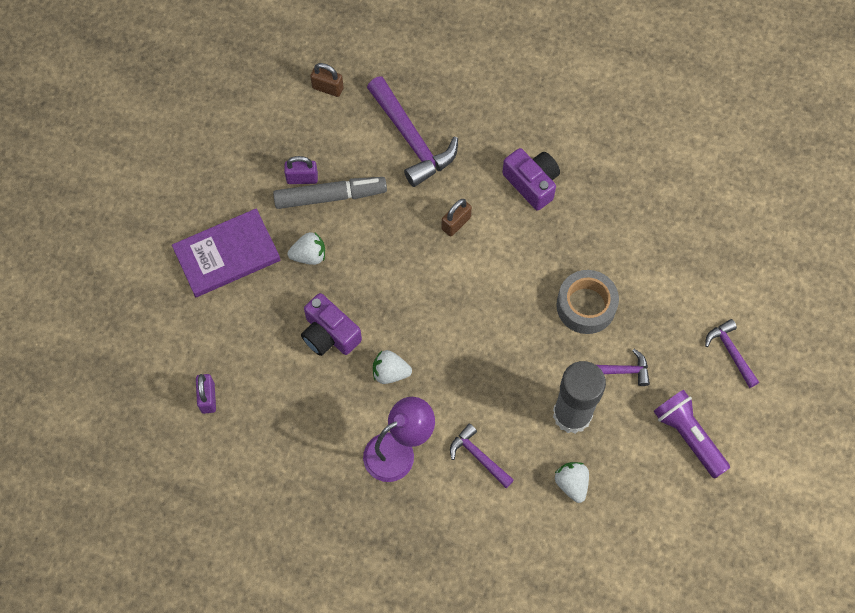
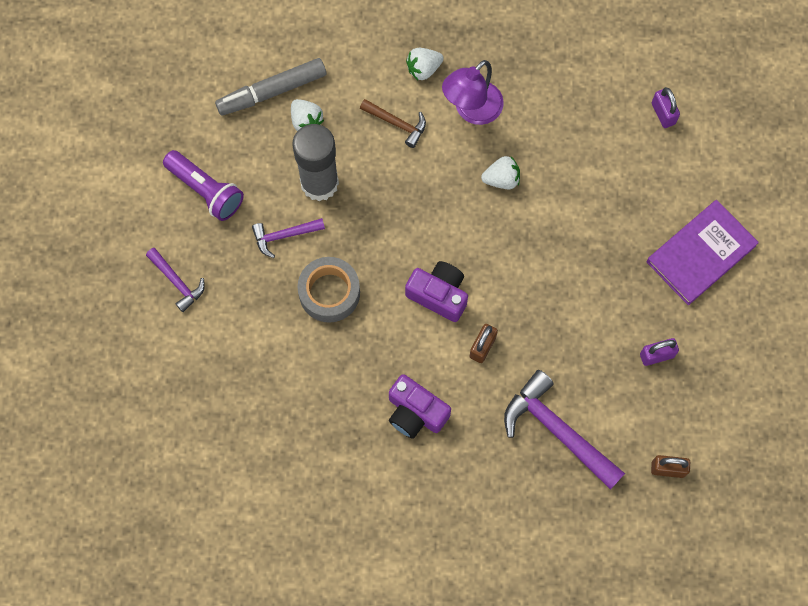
camera: 165 degrees right, 5 degrees up
grey marker [273,177,387,209] -> grey marker moved to [215,58,326,116]
white strawberry [288,232,325,265] -> white strawberry moved to [406,48,444,80]
purple camera [301,293,362,356] -> purple camera moved to [405,261,468,322]
purple hammer [450,424,514,488] -> brown hammer [360,99,426,148]

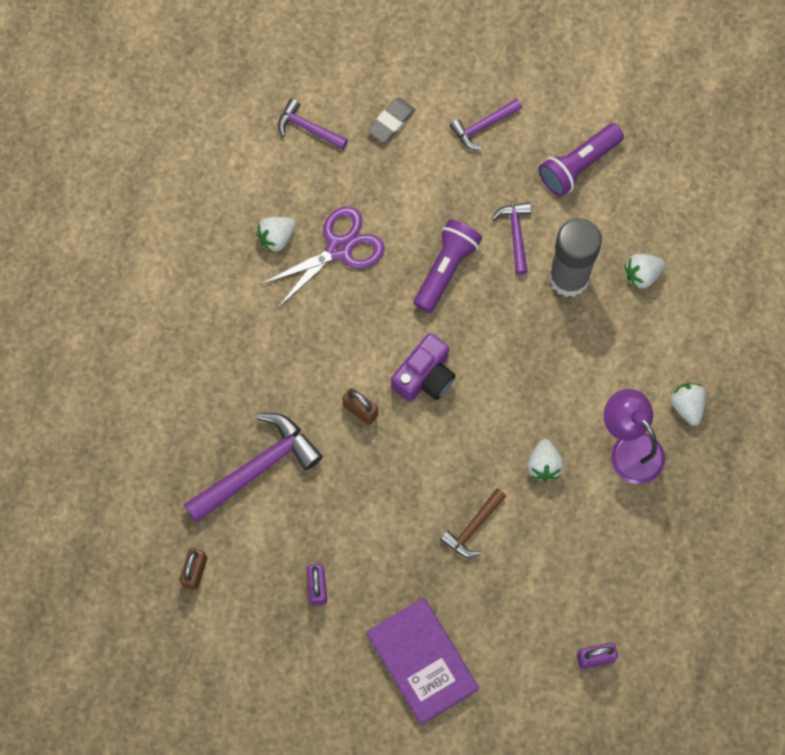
camera: 100 degrees right, 0 degrees up
grey marker [215,58,326,116] -> none
grey tape [297,257,360,323] -> purple flashlight [414,219,482,313]
brown hammer [360,99,426,148] -> brown hammer moved to [440,489,506,558]
purple camera [389,374,451,439] -> none
none -> white strawberry [256,217,296,252]
none -> purple scissors [260,206,385,308]
none -> purple hammer [278,99,348,150]
none -> grey eraser [368,98,416,143]

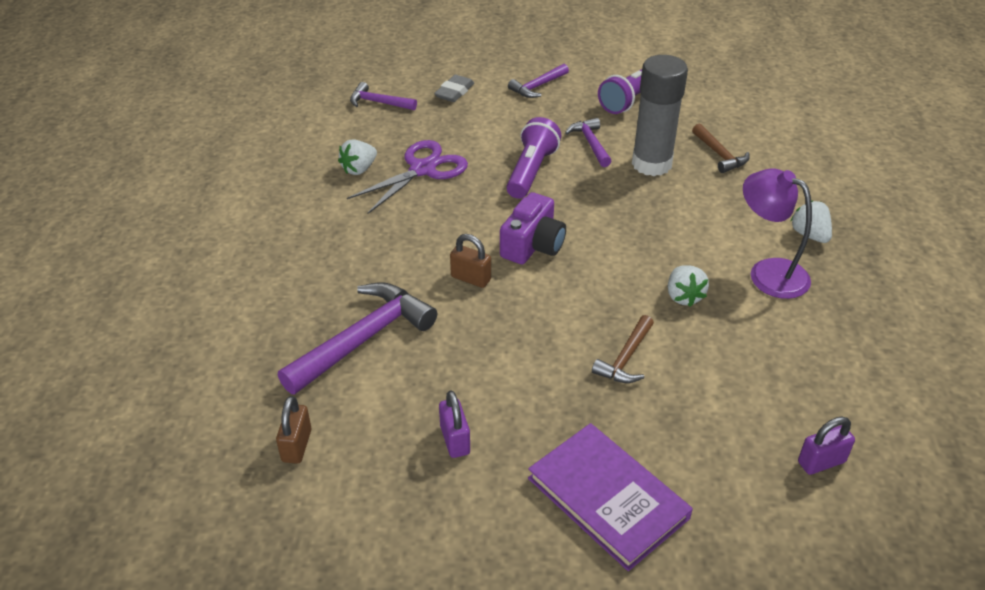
camera: 10 degrees left, 30 degrees down
white strawberry [625,254,665,289] -> brown hammer [692,124,749,173]

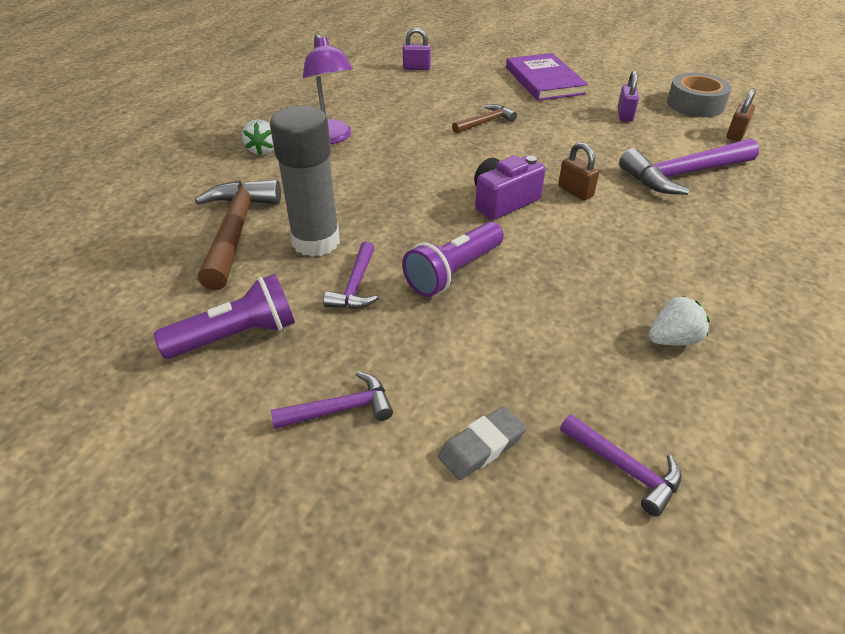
camera: 155 degrees left, 0 degrees up
purple scissors [347,140,468,214] -> none
white strawberry [668,265,709,307] -> none
brown hammer [692,124,749,173] -> brown hammer [195,179,281,290], size x1.83
none -> grey tape [667,73,732,117]

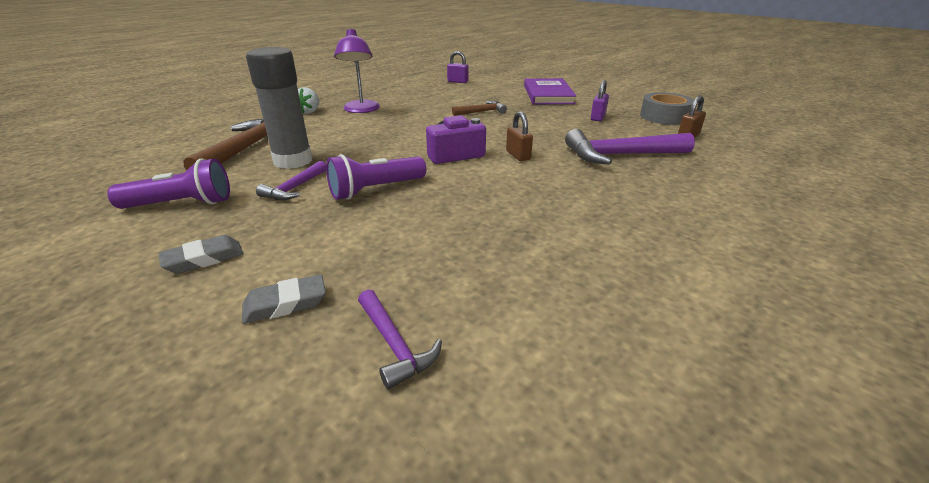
camera: 15 degrees right, 10 degrees down
purple hammer [271,372,393,429] -> grey eraser [158,235,243,274]
white strawberry [649,296,710,345] -> none

